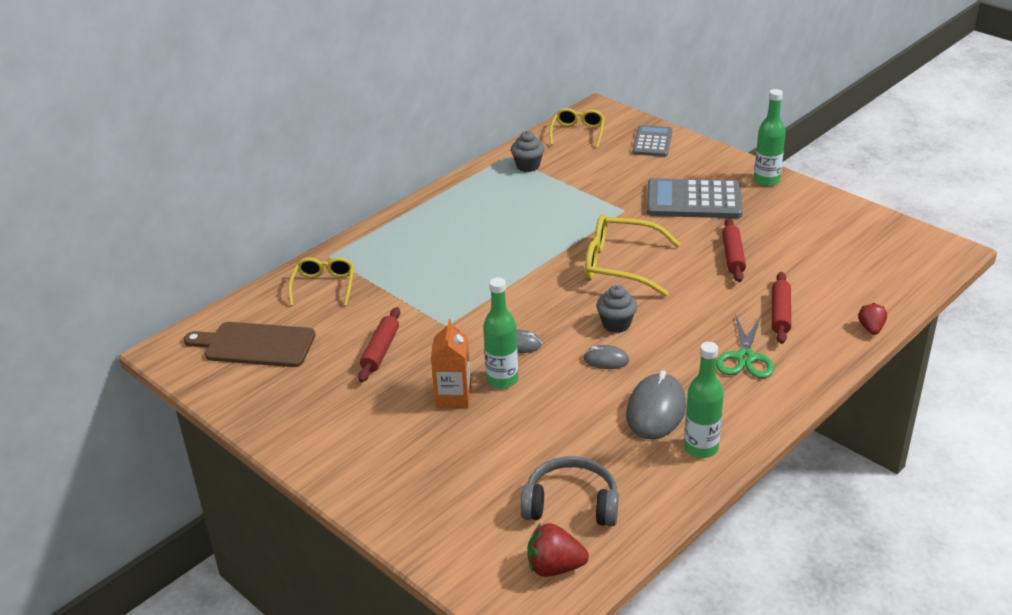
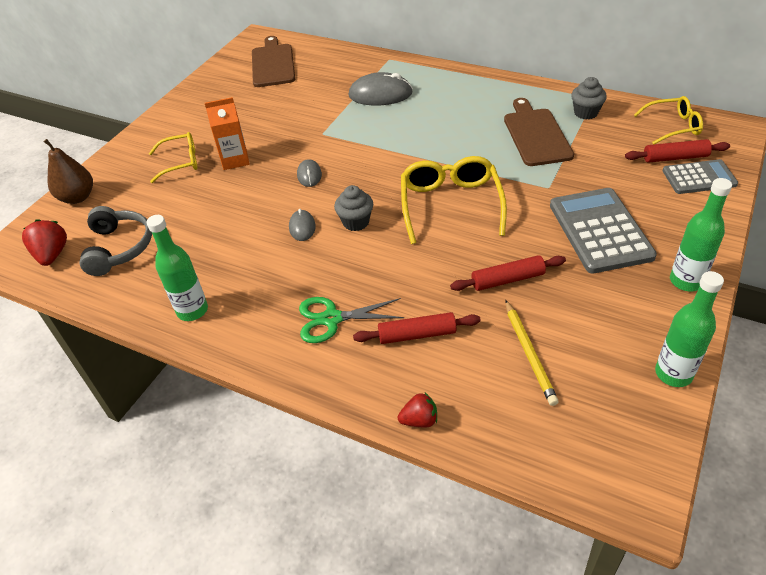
camera: 75 degrees right, 10 degrees up
yellow glasses [288,257,354,306] -> yellow glasses moved to [149,132,198,183]
red rolling pin [358,307,400,382] -> red rolling pin moved to [625,139,730,163]
green bottle [483,277,518,389] -> green bottle moved to [655,271,724,387]
grey mouse [626,370,686,439] -> grey mouse moved to [349,72,413,105]
none -> brown pear [44,139,93,204]
none -> brown cutting board [504,98,574,166]
none -> yellow pencil [505,300,559,406]

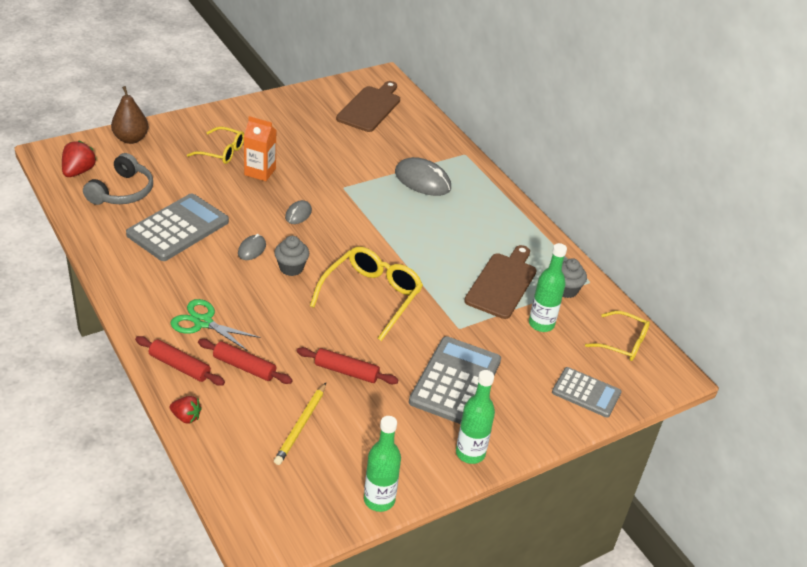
camera: 25 degrees right, 5 degrees down
green bottle [146,215,208,321] -> green bottle moved to [529,243,567,332]
red rolling pin [625,139,730,163] -> red rolling pin moved to [135,336,225,386]
none -> grey calculator [126,193,229,261]

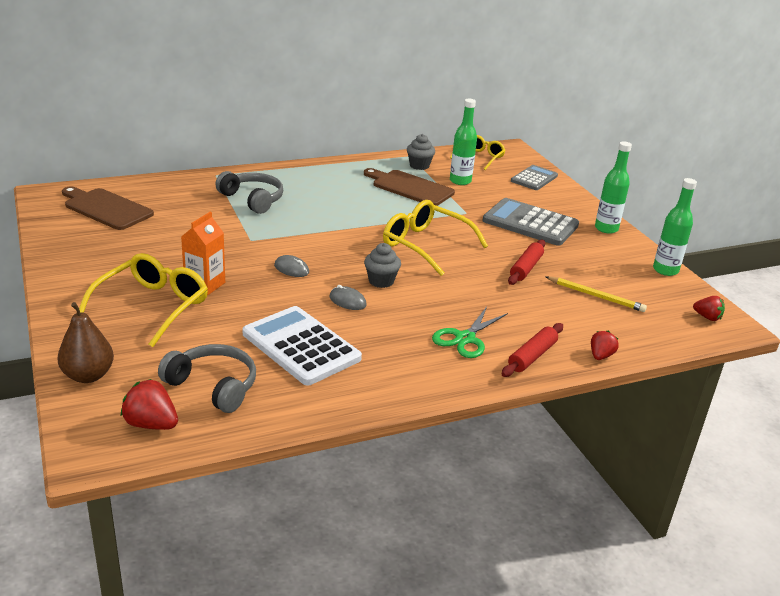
camera: 80 degrees left, 10 degrees down
grey calculator [126,193,229,261] -> white calculator [243,306,362,385]
yellow glasses [187,126,244,164] -> yellow glasses [79,253,208,347], size x1.59
red rolling pin [198,339,293,384] -> none
grey mouse [395,157,451,196] -> grey headphones [215,171,283,214]
none -> red strawberry [693,296,725,321]

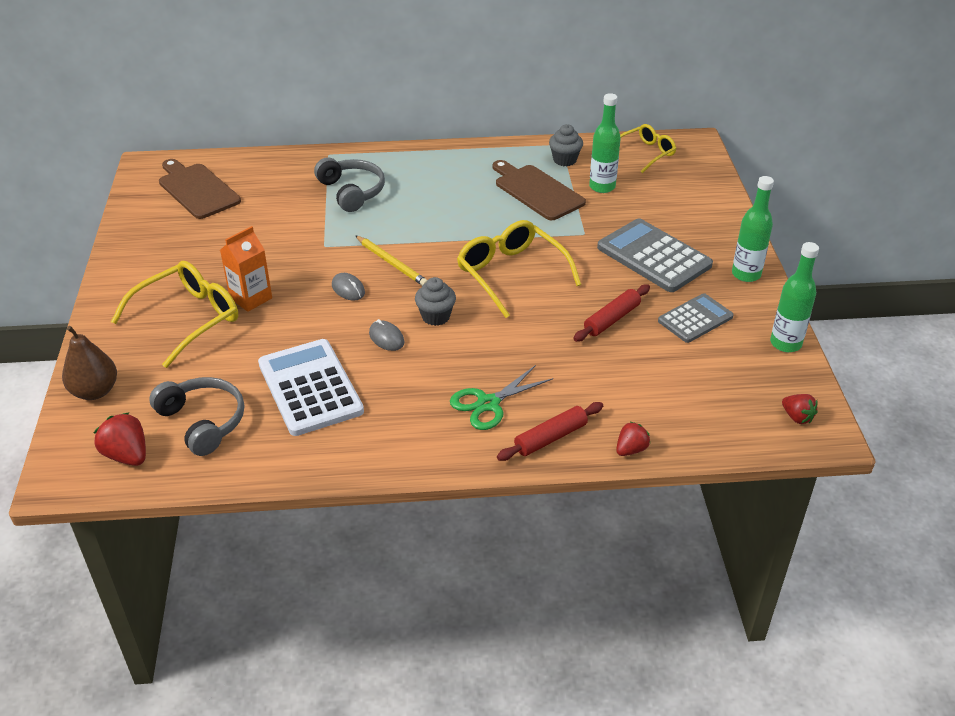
camera: 20 degrees right, 10 degrees up
grey calculator [511,165,558,190] -> grey calculator moved to [658,293,734,343]
yellow pencil [545,276,647,312] -> yellow pencil moved to [355,235,428,286]

